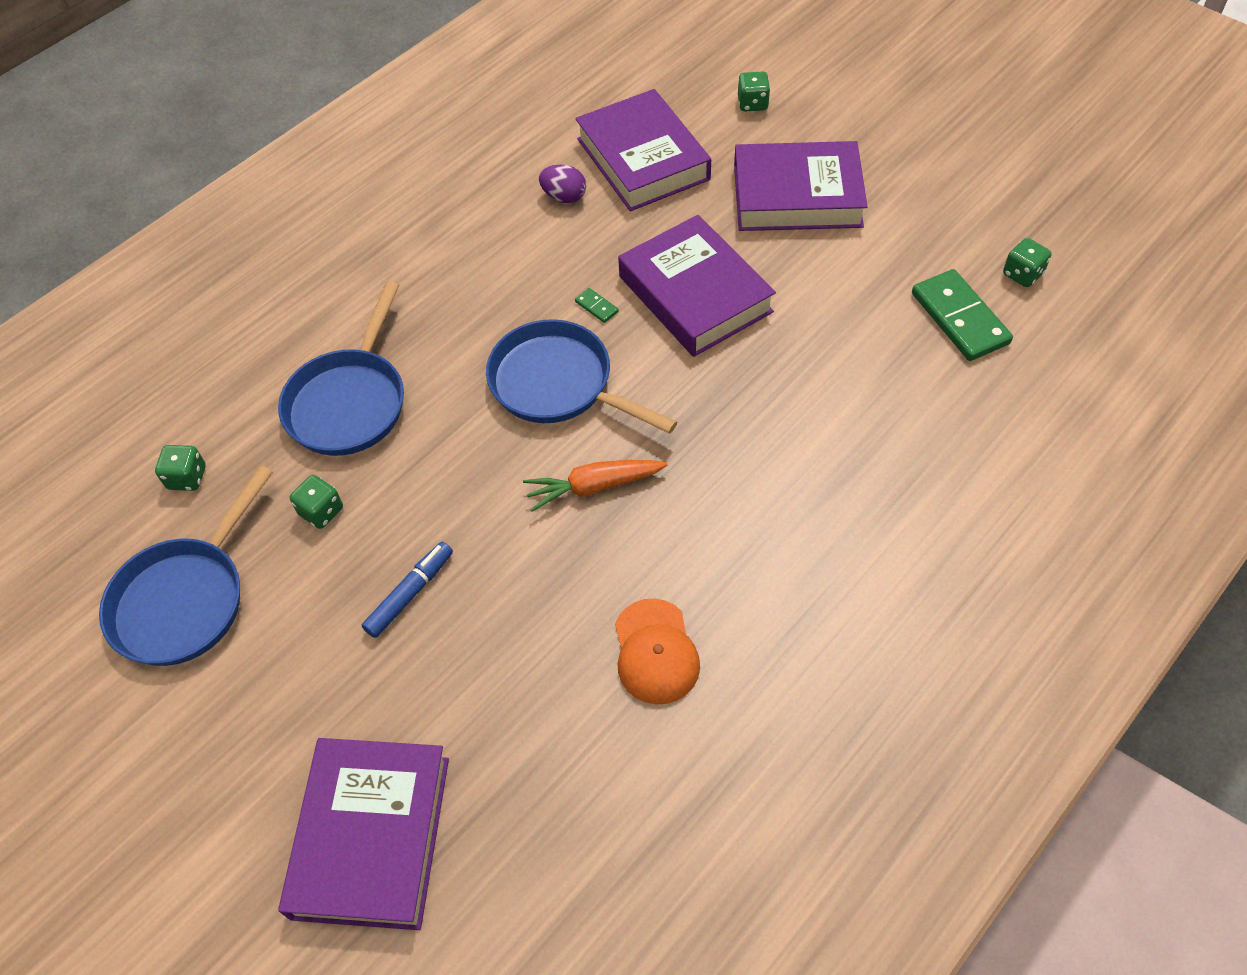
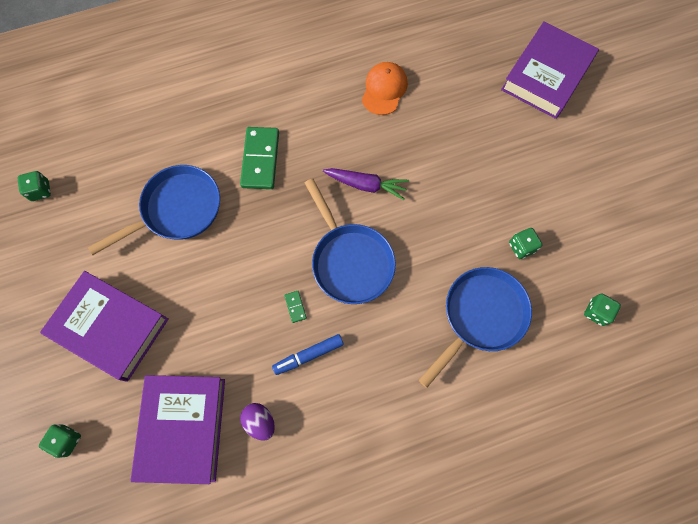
camera: 155 degrees left, 15 degrees up
blue pan [99,465,273,666] -> blue pan moved to [88,165,220,255]
blue marker [362,542,453,638] -> blue marker moved to [272,334,344,375]
orange carrot [523,460,667,512] -> purple carrot [323,168,409,200]
purple book [618,215,776,357] -> none
green domino [912,269,1013,361] -> green domino moved to [240,127,279,189]

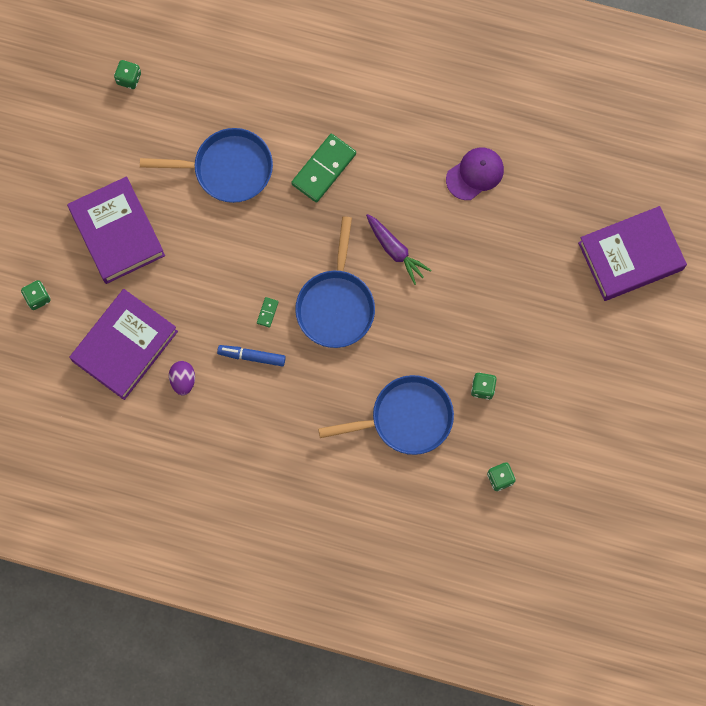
camera: 35 degrees right, 5 degrees up
orange cap [362,62,408,115] -> purple cap [446,148,504,200]

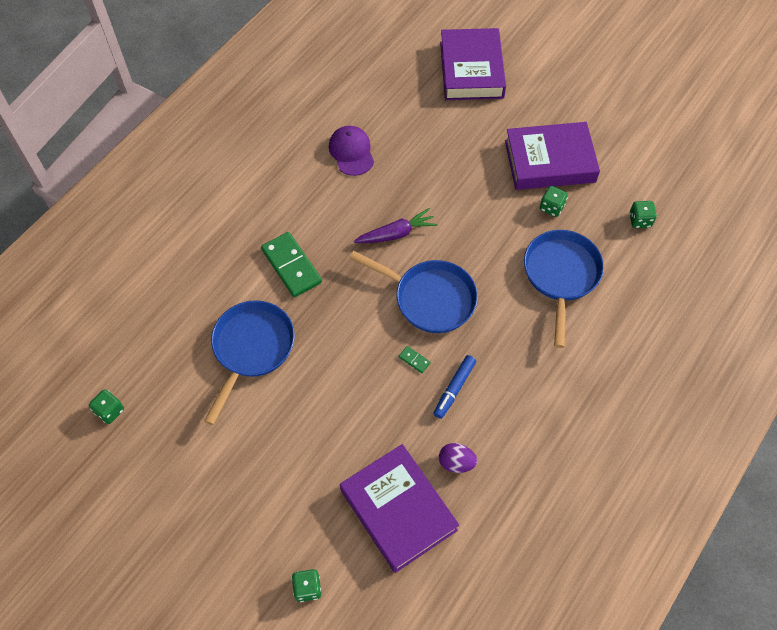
camera: 70 degrees left, 15 degrees down
purple book [67,176,165,284] -> purple book moved to [505,122,600,190]

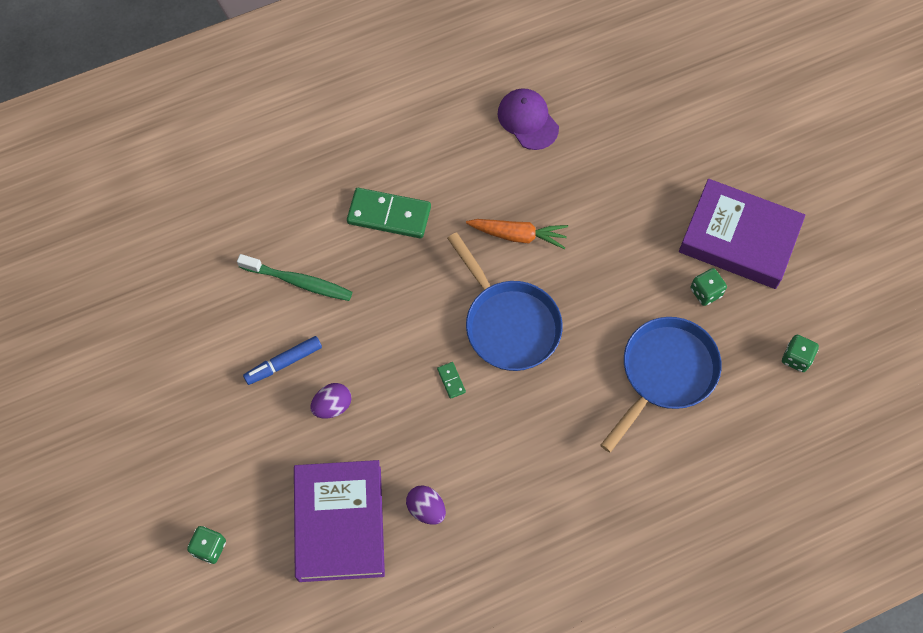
camera: 30 degrees right, 5 degrees up
green dice [89,389,124,424] -> none
blue pan [204,300,295,425] -> green toothbrush [237,254,352,301]
green domino [261,232,322,297] -> green domino turned 75 degrees counterclockwise [347,188,431,239]
purple cap [329,126,374,176] -> purple cap turned 45 degrees counterclockwise [498,88,559,150]
purple carrot [354,208,438,243] -> orange carrot [466,219,568,249]
blue marker [433,355,476,419] -> blue marker moved to [243,336,322,385]
purple book [440,28,506,100] -> none
none -> purple egg [311,383,351,418]

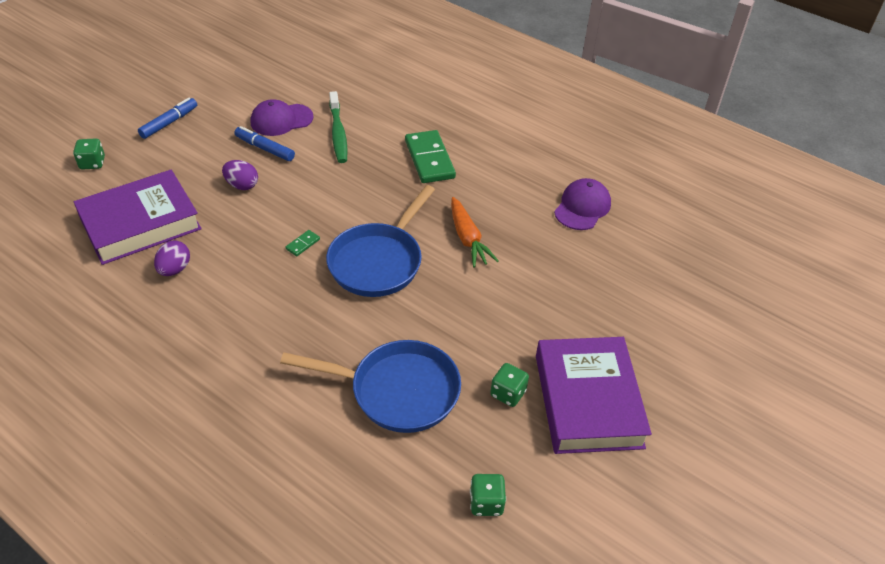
camera: 60 degrees right, 20 degrees down
none -> blue marker [138,98,197,139]
none -> purple cap [250,99,314,136]

